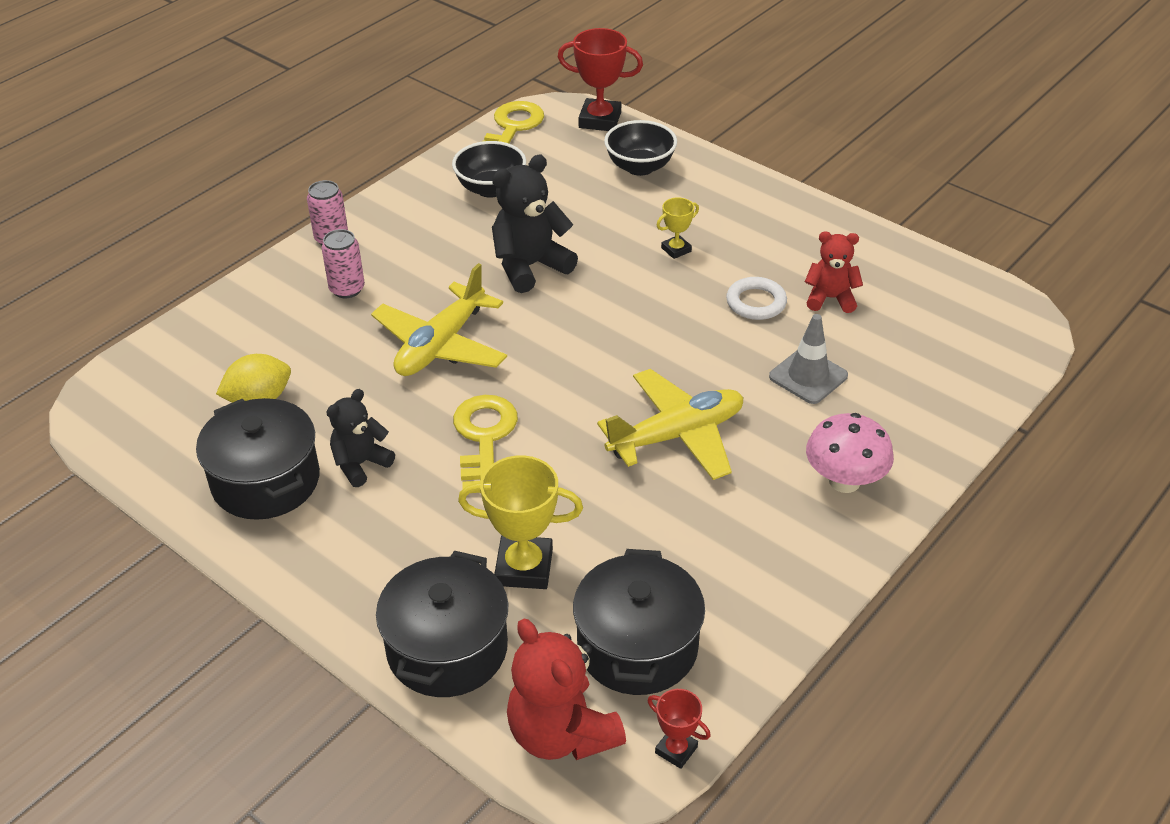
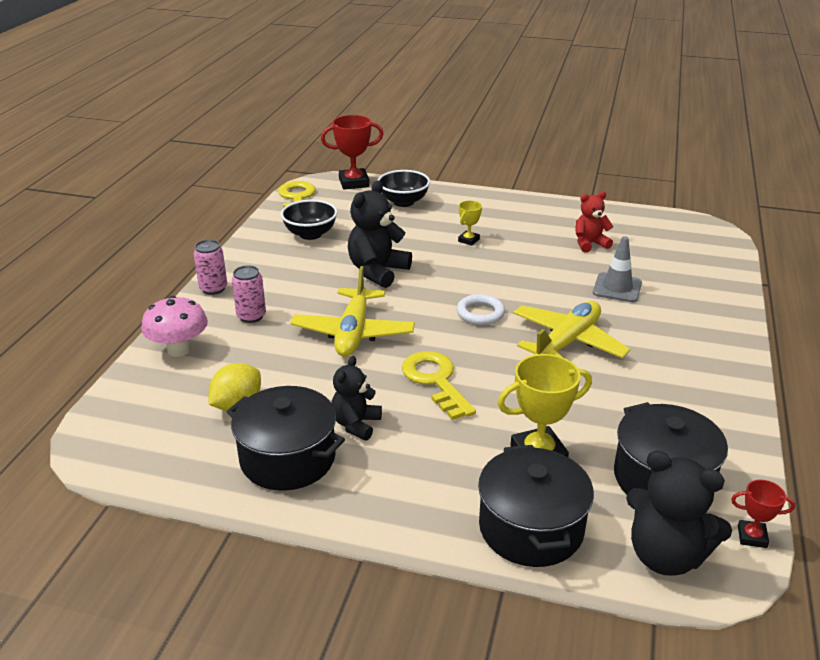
camera: 25 degrees left, 10 degrees down
red teddy bear [507,619,626,760] -> black teddy bear [626,450,732,576]
white ring [726,277,787,320] -> white ring moved to [457,294,505,325]
pink mushroom [806,413,894,493] -> pink mushroom moved to [141,296,208,357]

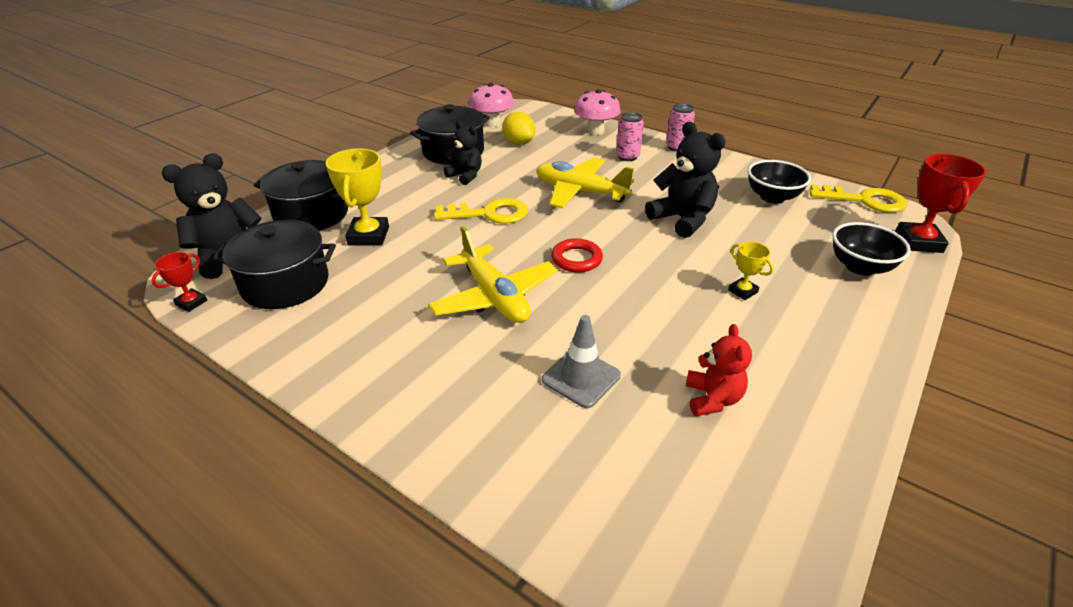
camera: 110 degrees right, 5 degrees up
white ring [457,294,505,325] -> red ring [551,238,603,272]
none -> pink mushroom [469,83,514,128]

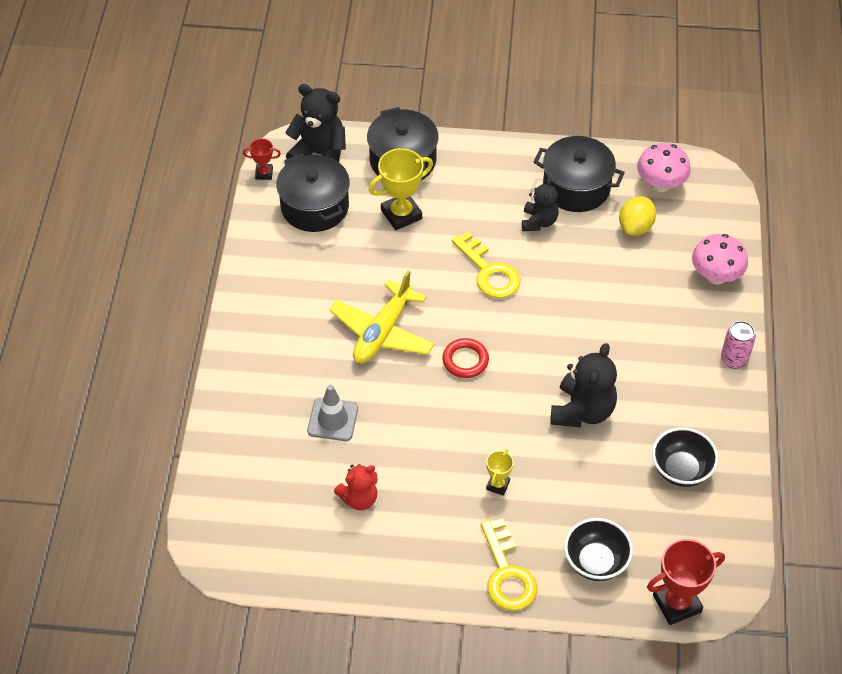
camera: 60 degrees right, 15 degrees up
yellow plane [536,157,634,208] -> none
pink can [616,112,644,161] -> none
yellow key [810,184,907,213] -> yellow key moved to [481,518,537,611]

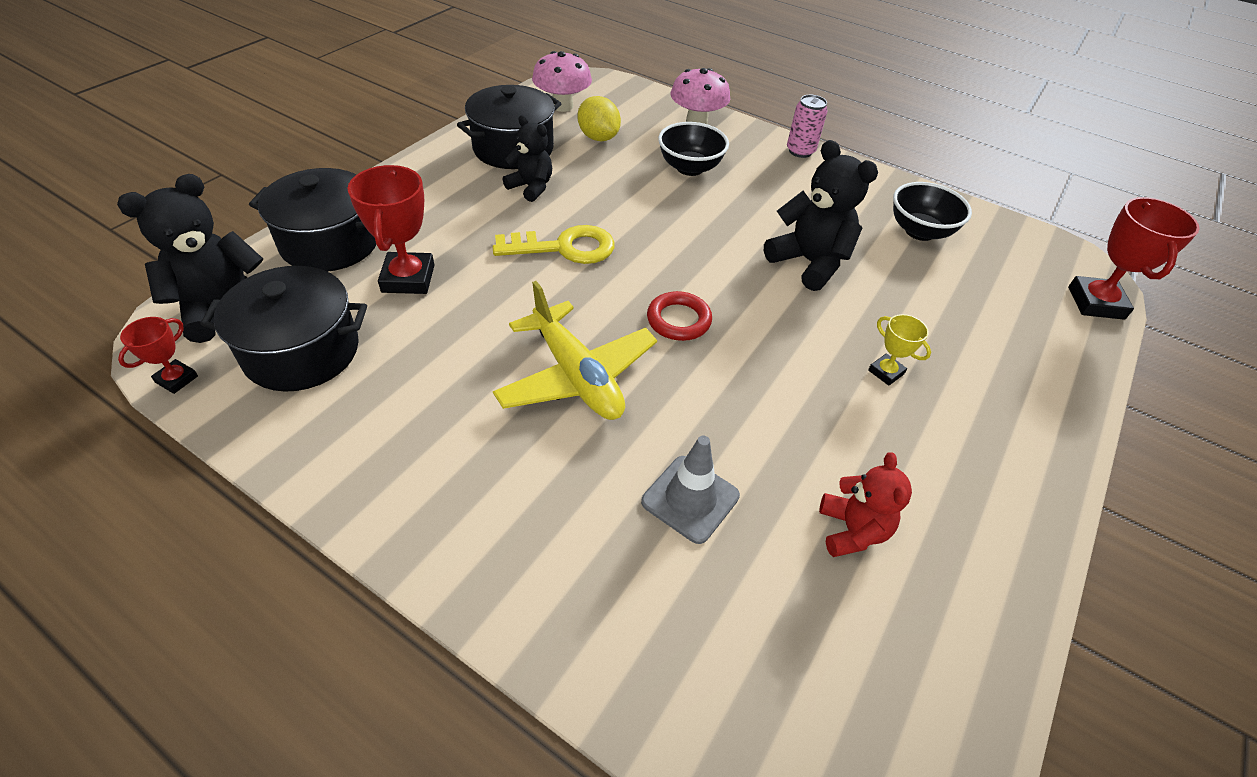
camera: 65 degrees left, 5 degrees down
yellow trophy [368,148,433,230] -> red trophy [347,165,435,294]
yellow key [481,518,537,611] -> none
black bowl [564,518,633,581] -> black bowl moved to [658,122,729,176]

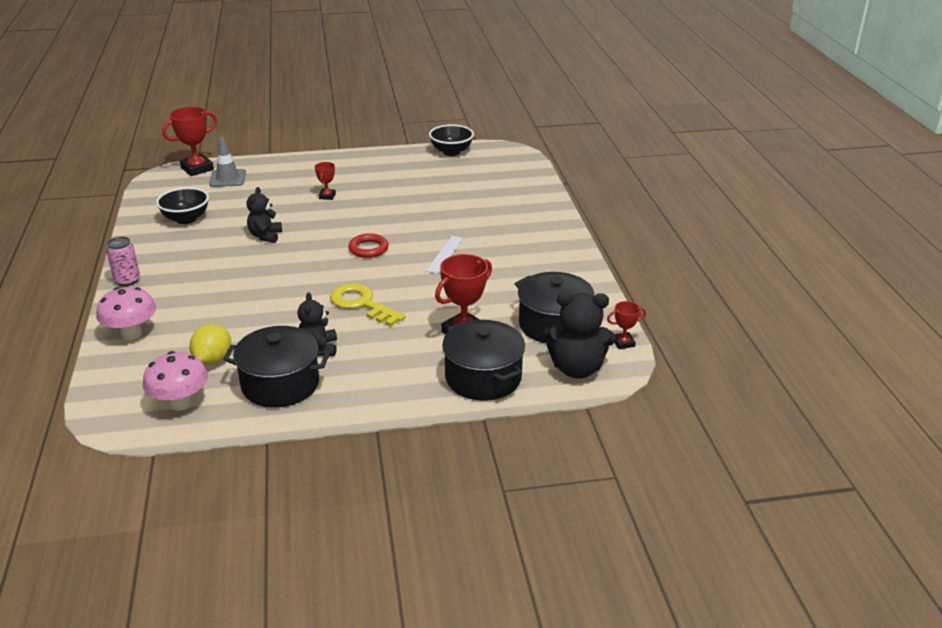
camera: 130 degrees left, 15 degrees down
yellow plane [493,281,657,420] -> white ruler [426,236,464,274]
grey traffic cone [641,436,740,544] -> grey traffic cone moved to [209,138,246,187]
black bowl [658,122,729,176] -> black bowl moved to [429,124,474,156]
black teddy bear [764,140,878,291] -> black teddy bear [247,187,282,243], size x0.63
red teddy bear [819,452,912,557] -> none
yellow trophy [868,314,931,386] -> red trophy [315,162,336,200]

